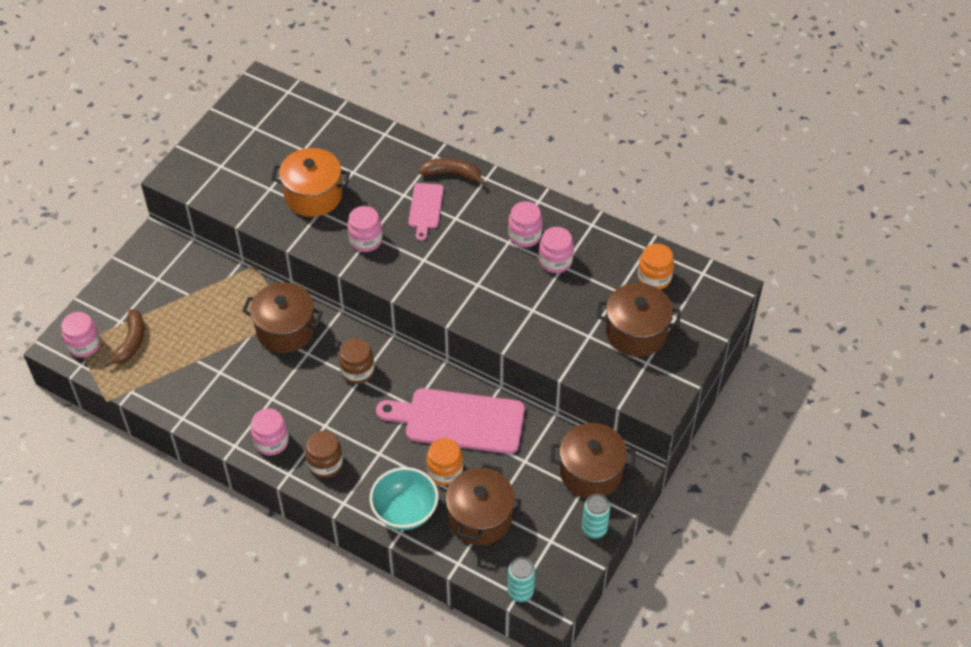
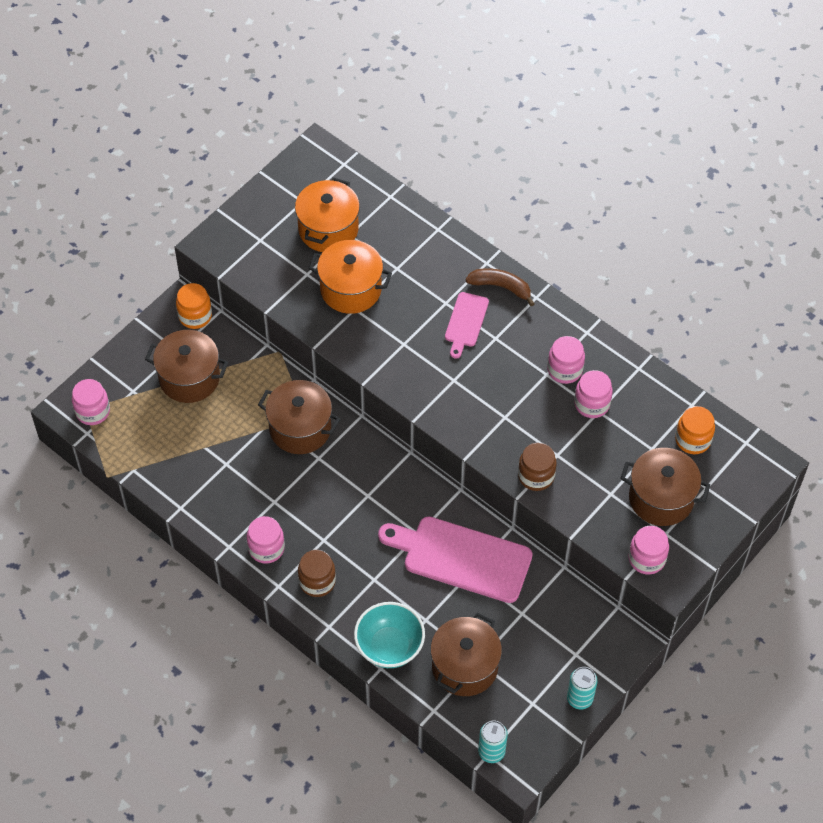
camera: 10 degrees right, 5 degrees up
brown banana [104,309,144,368] -> none
brown jar [339,338,375,384] -> brown jar moved to [518,443,557,491]
pink jar [347,206,383,252] -> pink jar moved to [629,526,669,575]
orange jar [426,438,463,486] -> orange jar moved to [176,283,212,329]
brown pot [550,423,635,499] -> brown pot moved to [145,330,228,403]
none -> orange pot [295,177,360,252]

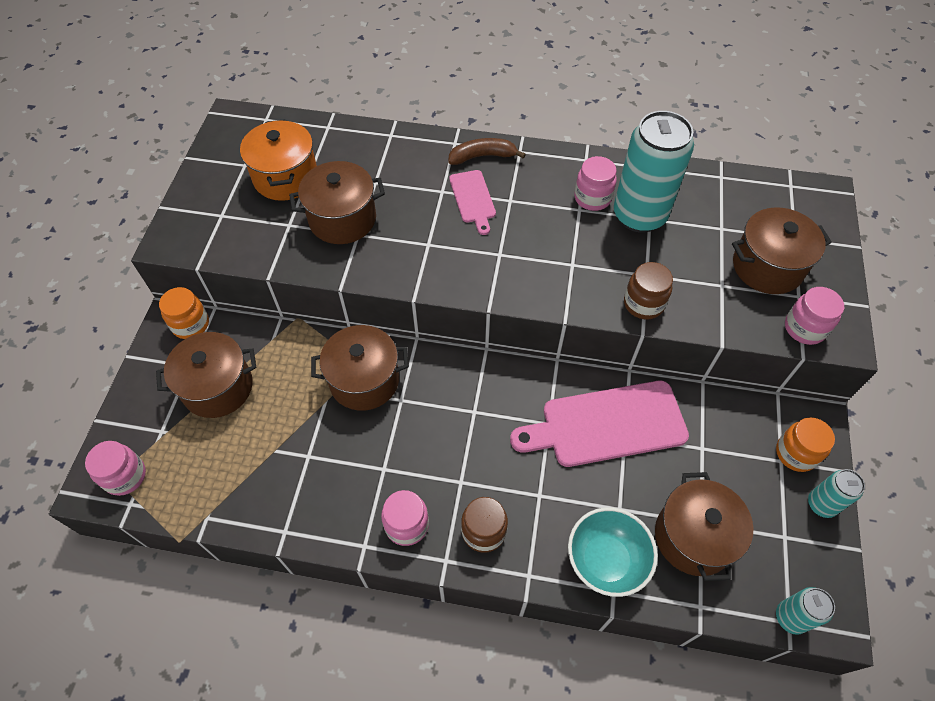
camera: 30 degrees left, 0 degrees up
orange pot [308,240,392,314] -> brown pot [289,161,385,244]
pink jar [574,370,613,418] -> turquoise can [614,111,694,233]
orange jar [675,406,715,454] -> orange jar moved to [776,417,835,472]

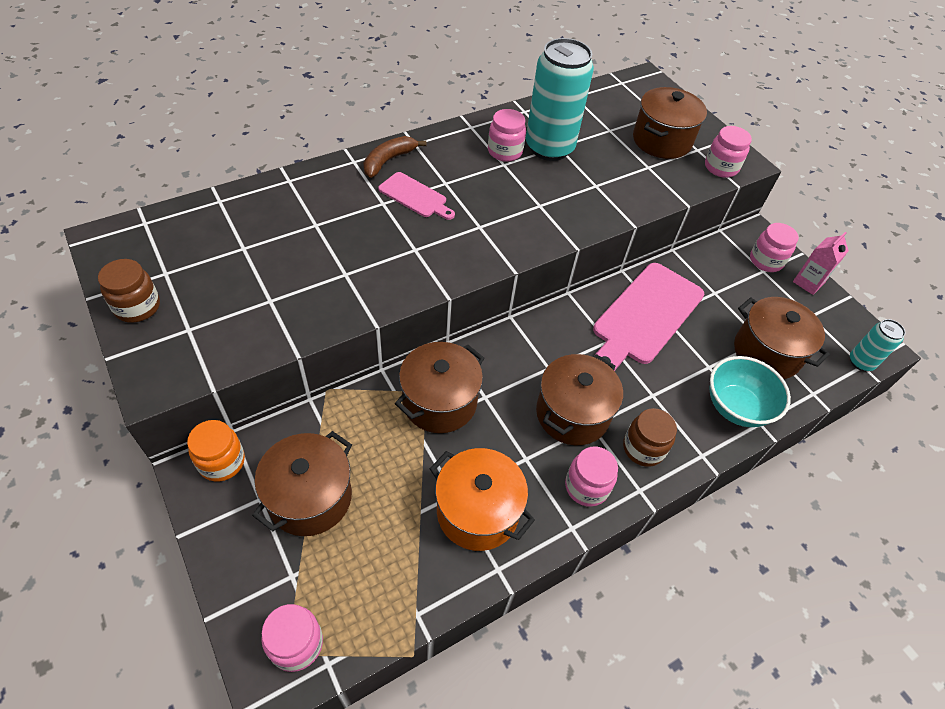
camera: 45 degrees left, 5 degrees down
orange pot [240,119,317,201] -> orange pot moved to [429,448,535,551]
brown pot [289,161,385,244] -> brown pot moved to [536,354,623,445]
brown jar [624,262,673,319] -> brown jar moved to [98,259,160,323]
orange jar [776,417,835,472] -> pink jar [750,223,799,272]
turquoise can [808,469,865,518] -> pink carton [793,232,849,295]

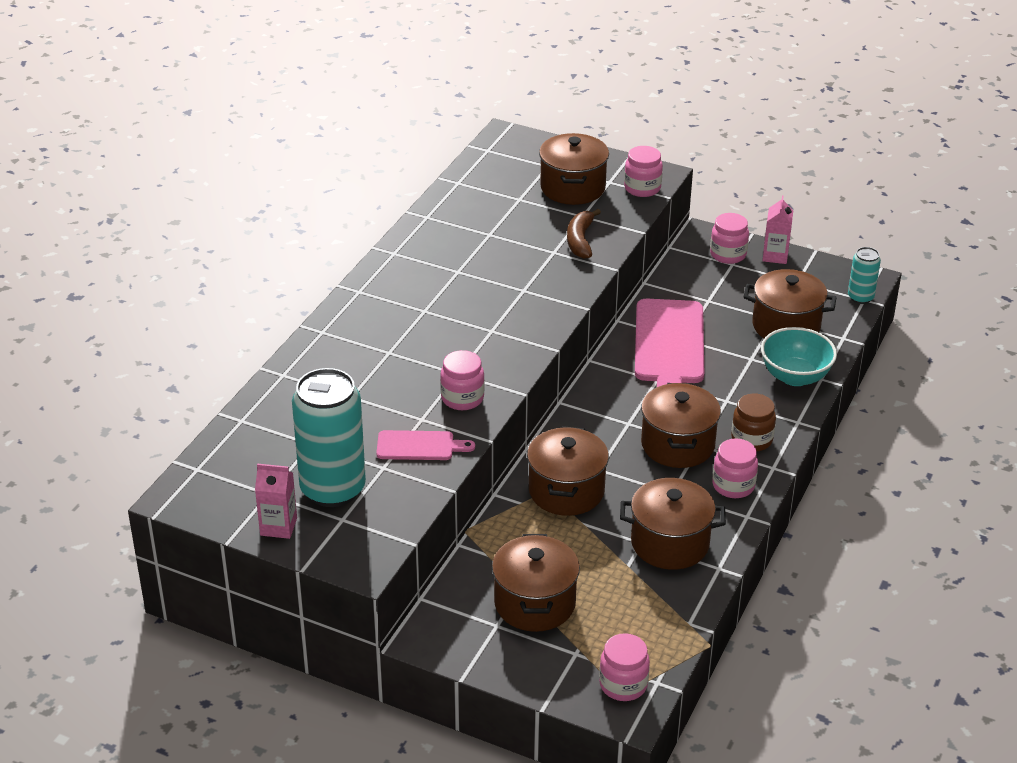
camera: 30 degrees left, 15 degrees down
brown jar [98,259,160,323] -> pink carton [255,463,297,539]
orange jar [187,420,245,482] -> none
brown banana [364,136,427,178] -> brown banana moved to [567,209,601,259]
pink cutting board [378,172,455,220] -> pink cutting board moved to [376,430,475,460]
orange pot [429,448,535,551] -> brown pot [620,478,726,570]
pink jar [488,109,526,162] -> pink jar moved to [440,350,484,410]
turquoise can [526,38,594,161] -> turquoise can moved to [292,368,366,507]

